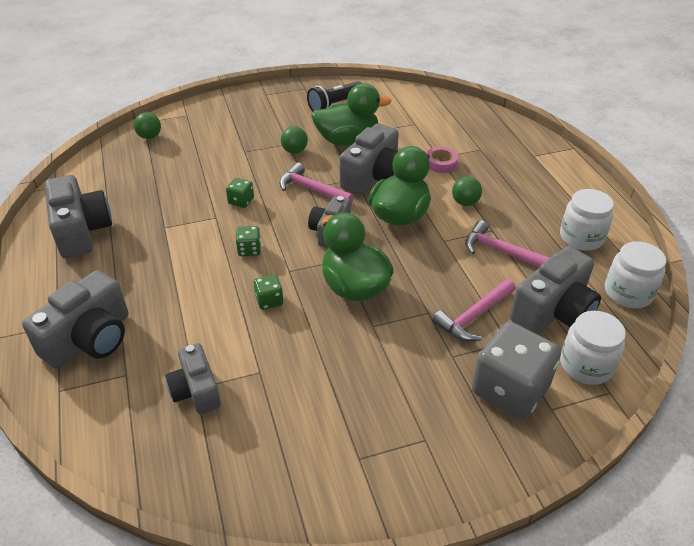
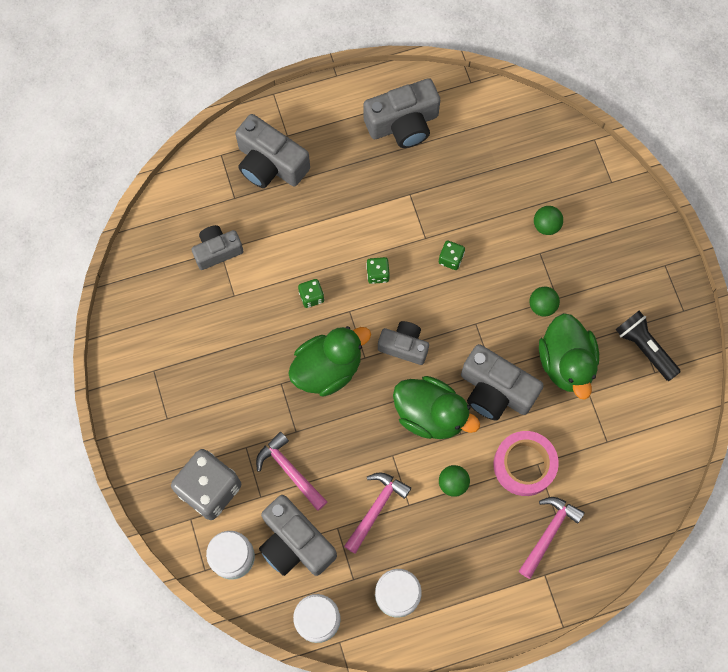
camera: 90 degrees right, 30 degrees up
green ball [134,112,161,139] -> green ball moved to [534,206,563,235]
pink hammer [279,163,354,203] -> pink hammer moved to [519,497,585,579]
pink tape [427,147,458,173] -> pink tape [494,431,559,496], size x1.72

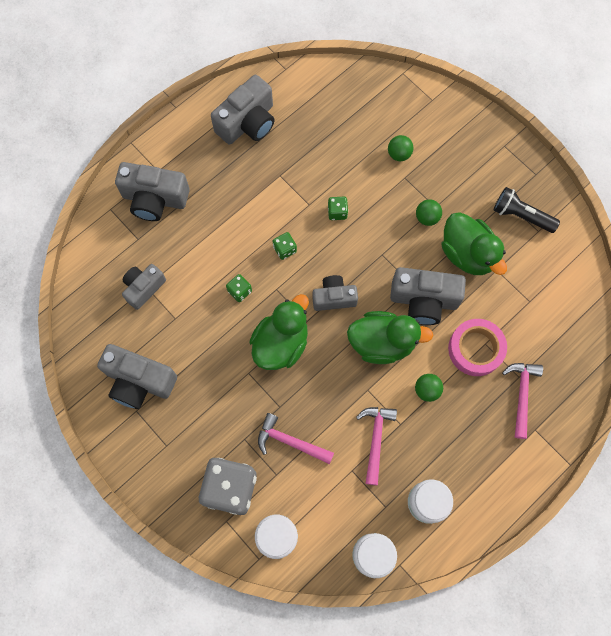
camera: 25 degrees left, 0 degrees up
grey camera [259,495,337,576] -> grey camera moved to [97,344,177,409]

